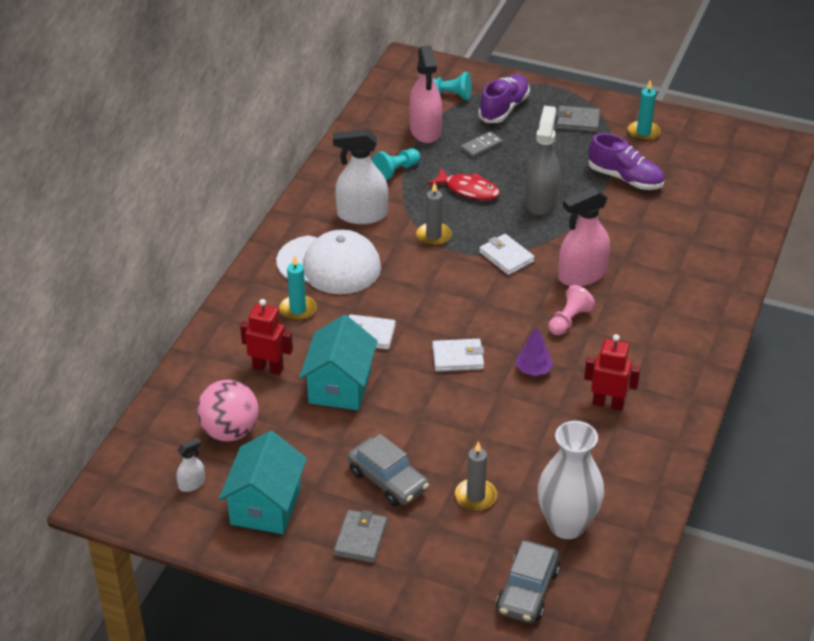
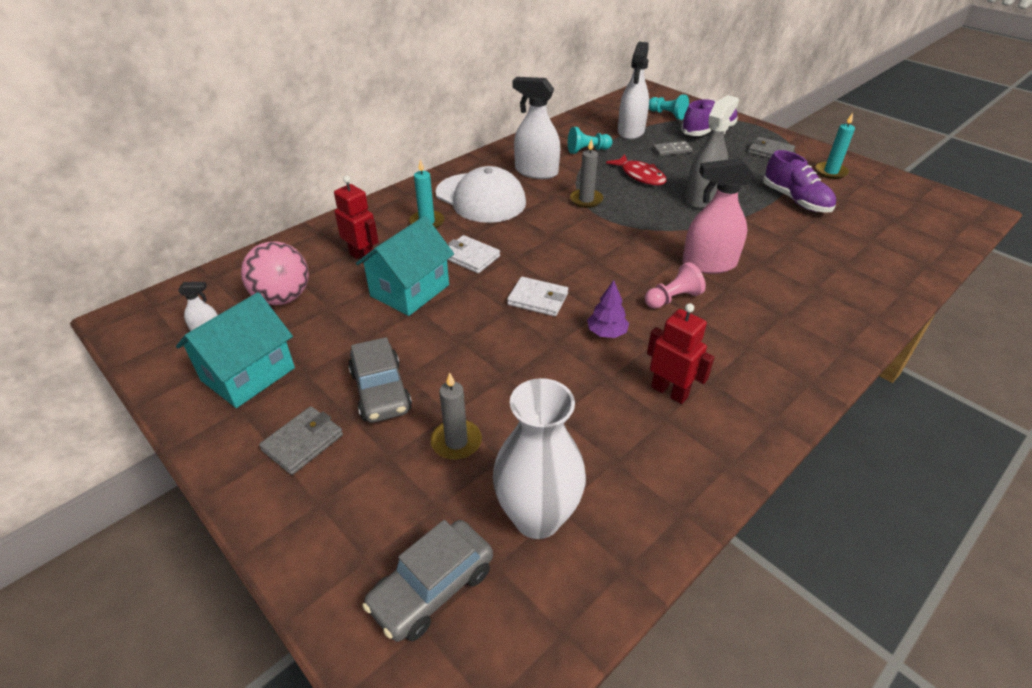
camera: 25 degrees right, 0 degrees up
pink spray bottle [409,45,442,143] -> white spray bottle [618,42,649,140]
white wallet [479,234,535,275] -> none

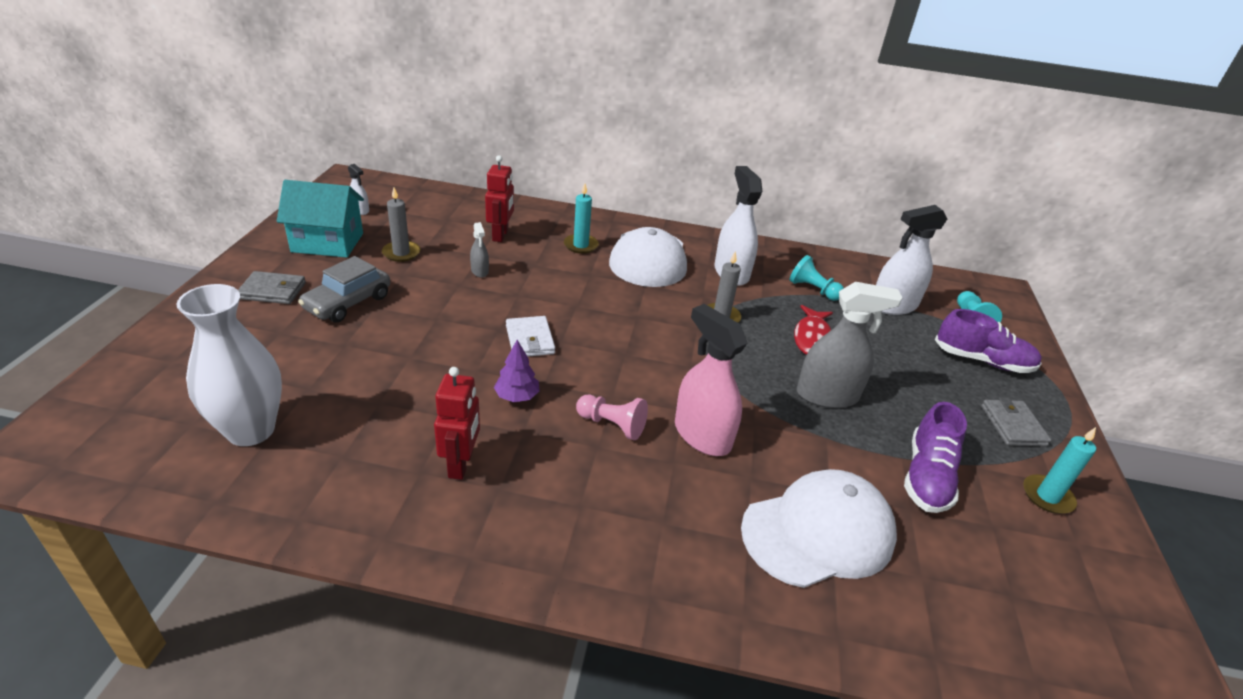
camera: 50 degrees right, 5 degrees down
pink ball [241,242,309,305] -> none
turquoise house [356,216,454,316] -> grey spray bottle [470,222,489,278]
grey car [362,520,493,642] -> none
grey candle [431,373,482,460] -> grey candle moved to [382,188,420,262]
white wallet [447,235,500,273] -> none
grey domino [653,141,693,156] -> none
none -> white cap [741,469,897,588]

